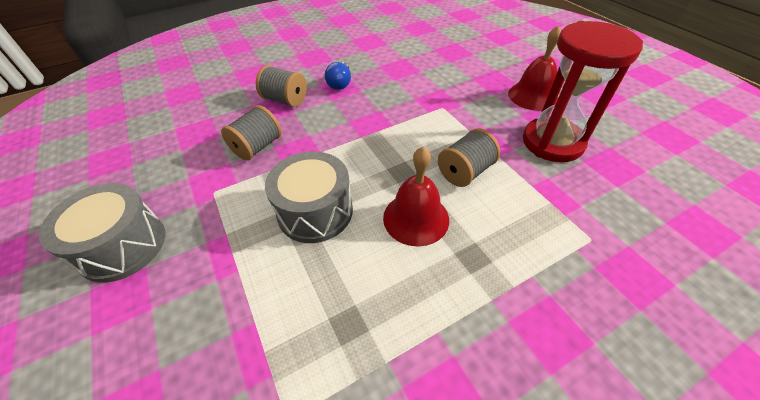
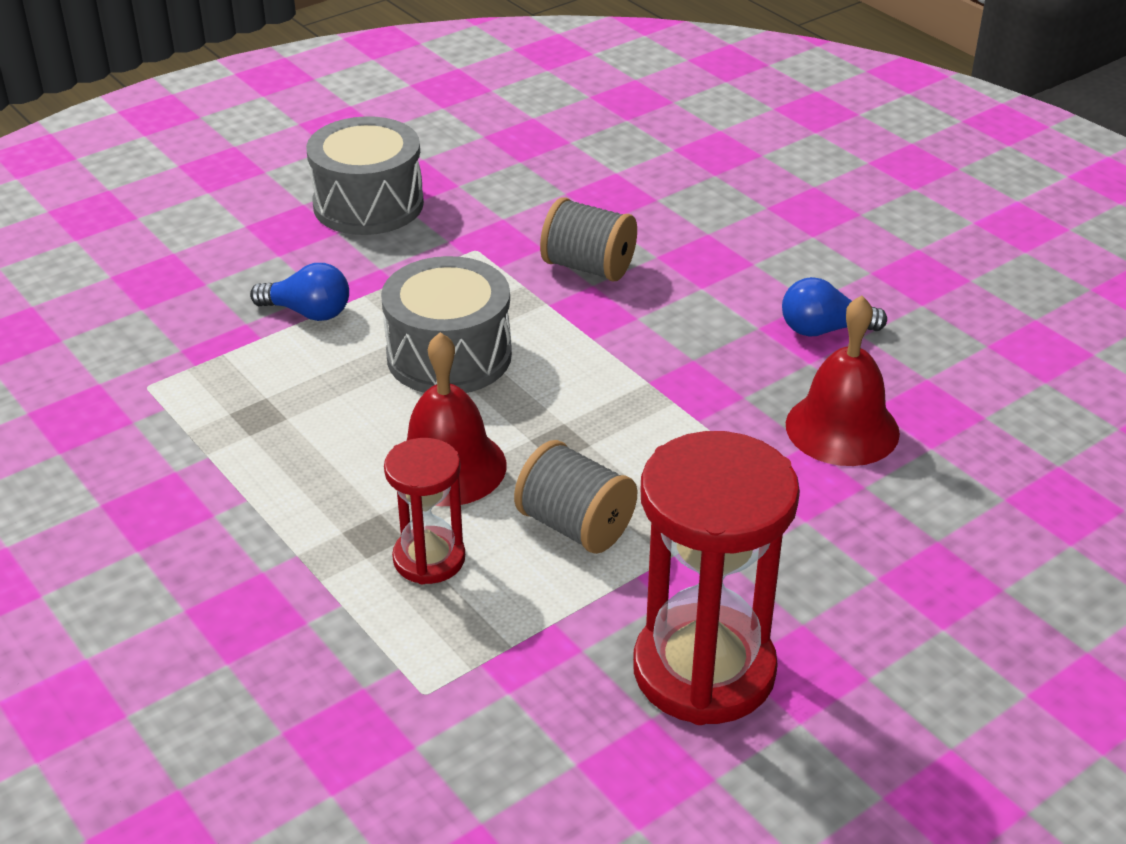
camera: 80 degrees right, 10 degrees down
grey spool [256,65,307,107] -> none
red bell [508,25,561,111] -> red bell moved to [786,295,900,466]
none -> blue light bulb [250,263,349,321]
none -> red hourglass [384,438,465,584]

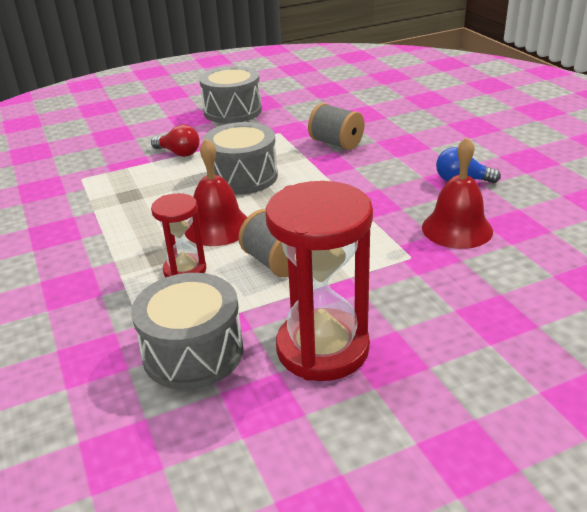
camera: 15 degrees right, 5 degrees down
blue light bulb [250,263,349,321] -> red light bulb [151,125,200,157]
none -> grey drum [131,273,243,390]

